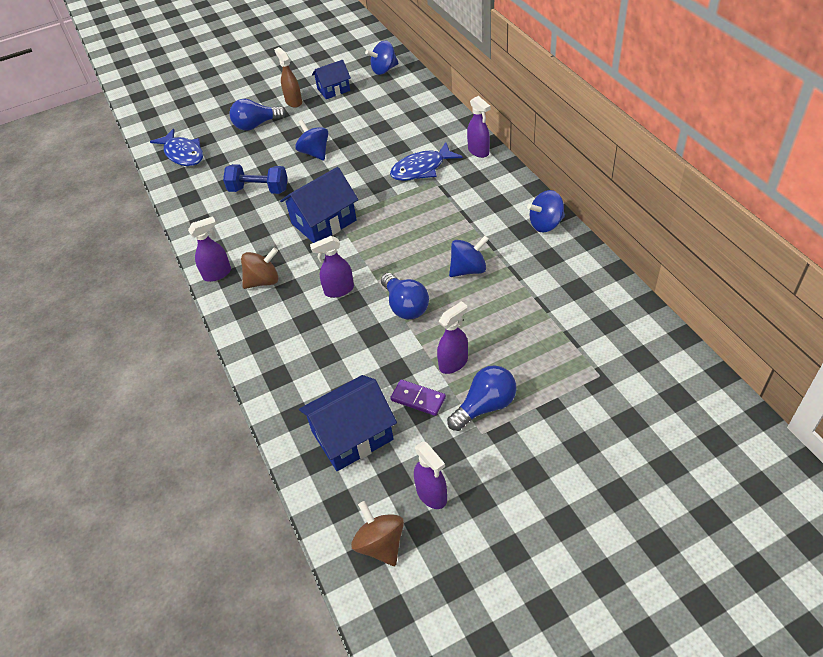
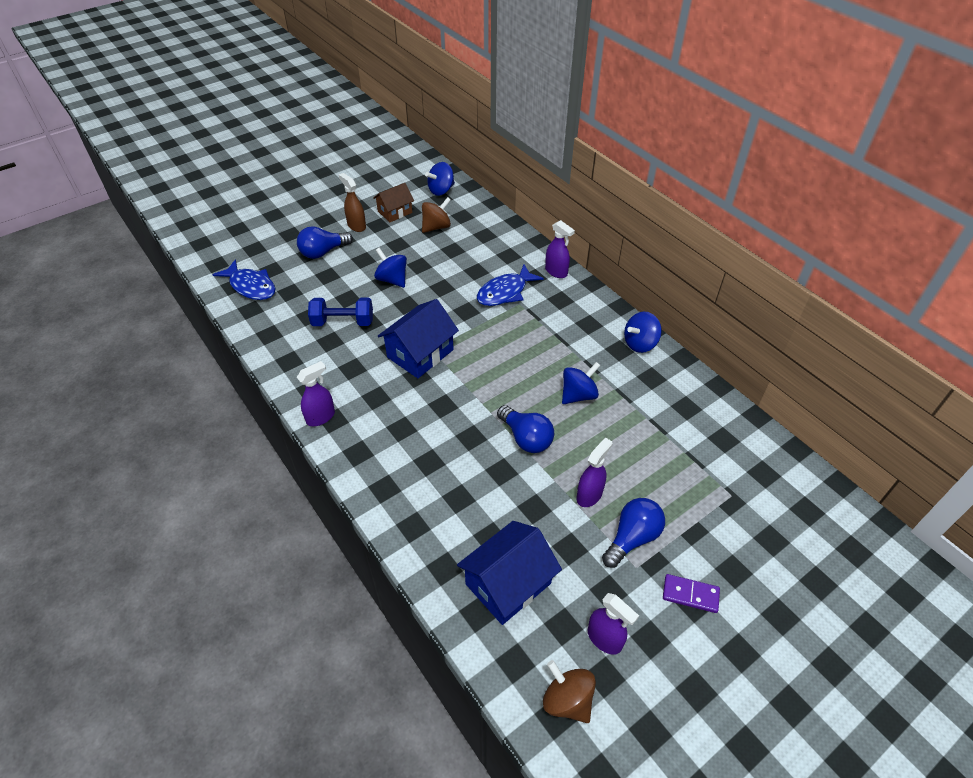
camera: 15 degrees left, 0 degrees up
brown spinning top [241,248,278,289] -> brown spinning top moved to [422,197,451,233]
purple spray bottle [310,236,354,298] -> none
blue house [312,60,351,99] -> brown house [373,183,414,222]
purple domino [390,379,446,416] -> purple domino moved to [663,574,720,613]

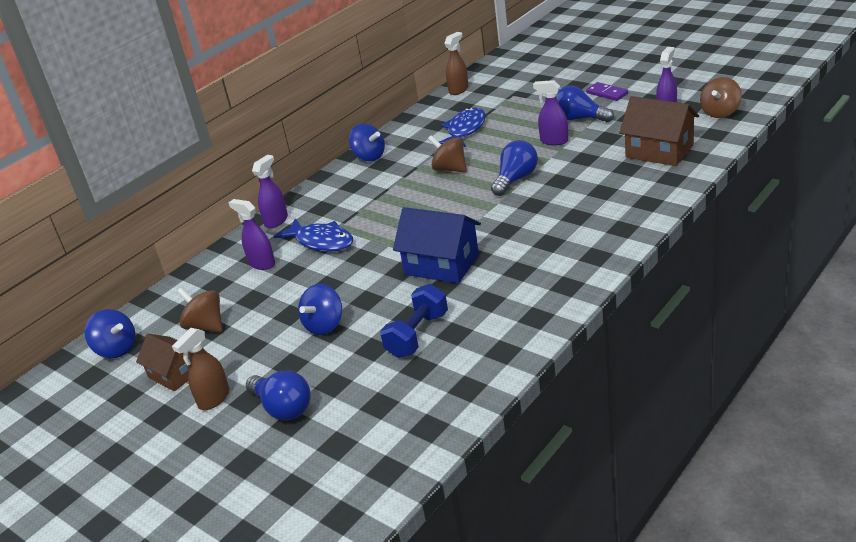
camera: 100 degrees left, 15 degrees down
blue fish [212,259,276,300] -> blue fish moved to [439,107,486,147]
purple spray bottle [297,361,335,426] -> purple spray bottle moved to [229,199,275,270]
blue dumbbell [308,297,373,326] -> blue dumbbell turned 45 degrees clockwise [380,284,448,358]
blue house [457,521,562,625] -> brown house [619,96,699,166]
blue spinning top [562,362,601,404] -> brown spinning top [428,135,467,172]
purple domino [663,574,720,613] -> purple domino turned 45 degrees counterclockwise [586,82,628,101]
none -> brown spray bottle [444,32,468,95]

